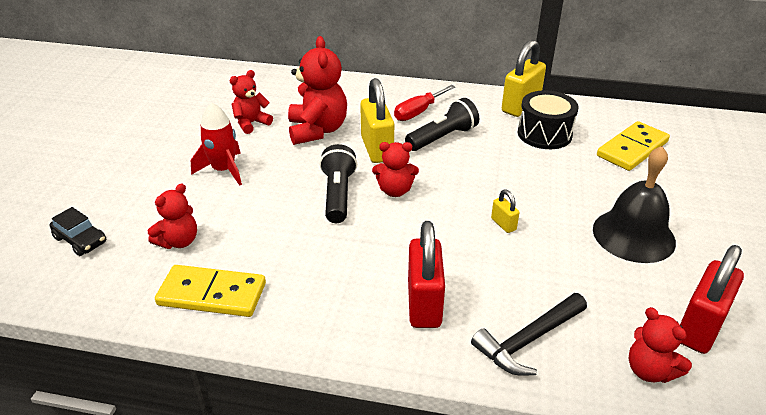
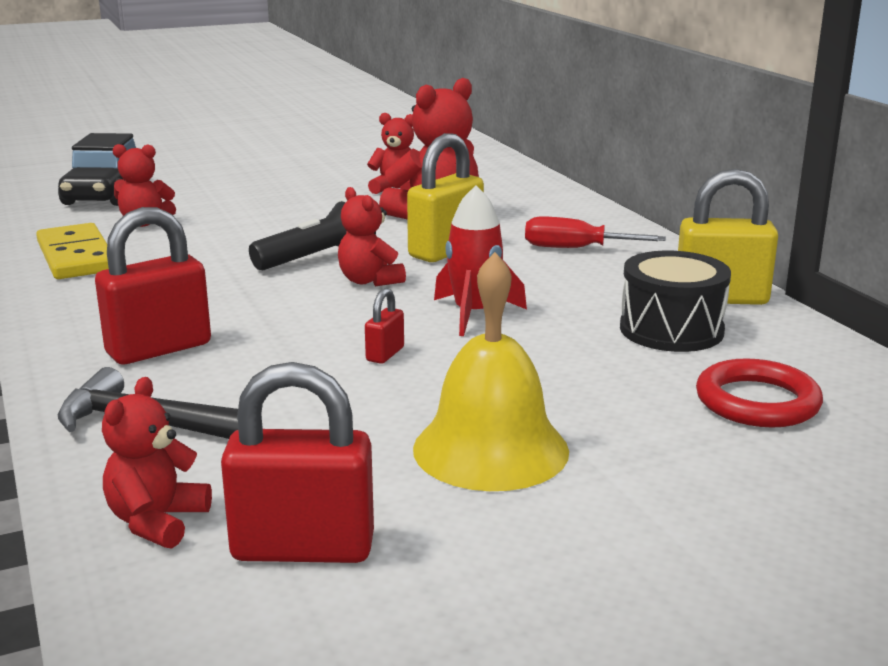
camera: 55 degrees right, 15 degrees down
black car [50,207,106,256] -> black car [58,133,136,206], size x1.74
red rocket [191,102,242,186] -> red rocket moved to [434,185,527,336]
black flashlight [405,98,479,151] -> none
yellow padlock [491,190,520,233] -> red padlock [365,288,404,364]
black bell [593,146,676,263] -> yellow bell [413,252,569,491]
yellow domino [597,121,670,171] -> red ring [696,358,823,427]

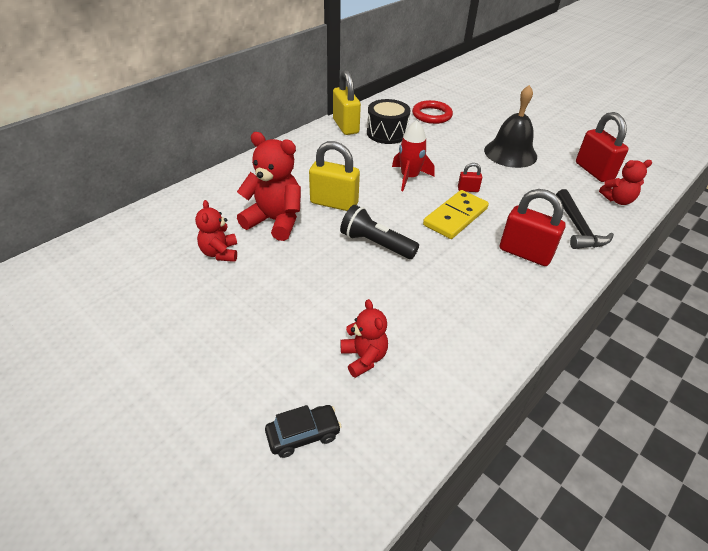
camera: 115 degrees left, 20 degrees up
yellow domino [36,223,109,279] -> yellow domino moved to [423,190,489,239]
black car [58,133,136,206] -> black car [265,405,342,458], size x0.58
red teddy bear [338,187,406,286] -> none
yellow bell [413,252,569,491] -> black bell [484,85,537,168]
red screwdriver [525,217,666,248] -> none

